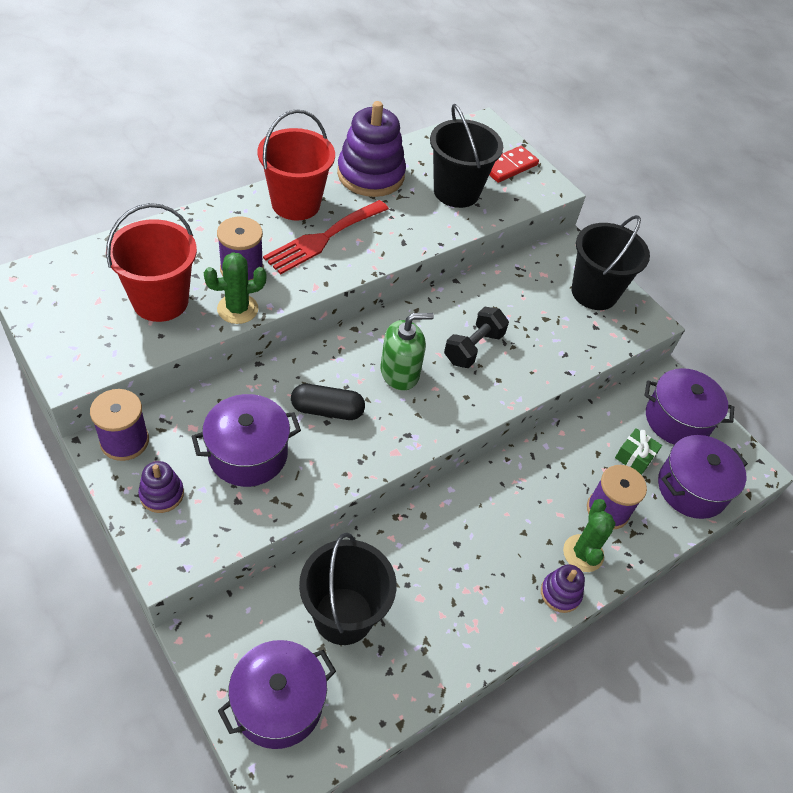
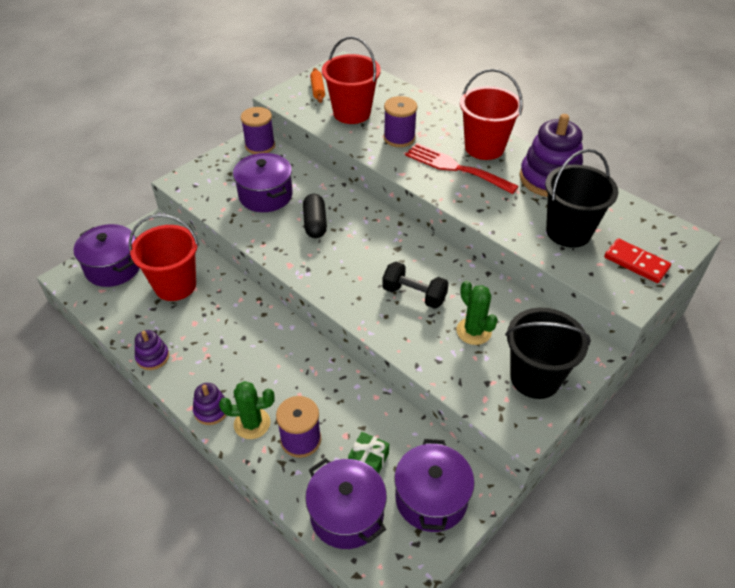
camera: 85 degrees right, 5 degrees down
purple stacking toy [138,461,184,513] -> purple stacking toy moved to [135,330,169,370]
green cactus [204,252,267,324] -> green cactus moved to [456,281,498,345]
black bucket [299,533,397,645] -> red bucket [129,214,199,301]
green soap dispenser [380,313,434,390] -> none
none -> orange rolling pin [310,68,325,103]

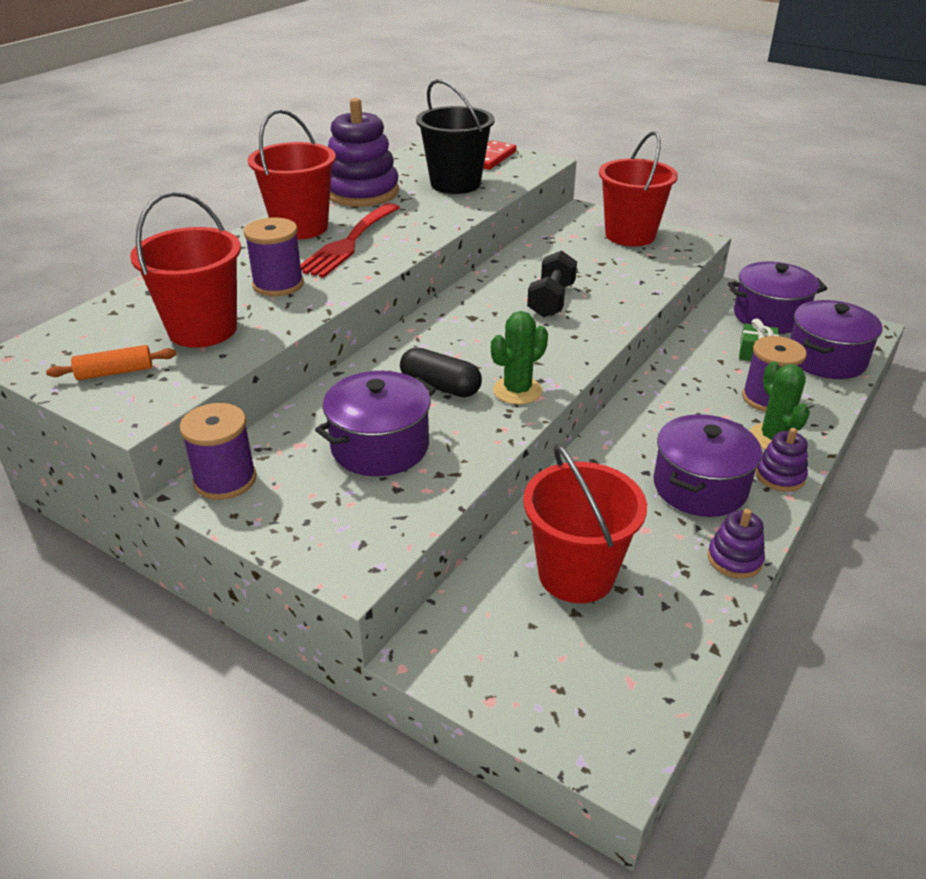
camera: 100 degrees left, 10 degrees down
purple pot [74,224,140,287] -> purple pot moved to [653,414,762,517]
black capsule [303,194,327,238] -> black capsule turned 45 degrees clockwise [400,348,482,397]
green cactus [456,281,498,345] -> green cactus moved to [491,311,548,405]
black bucket [505,308,591,399] -> red bucket [599,131,678,246]

